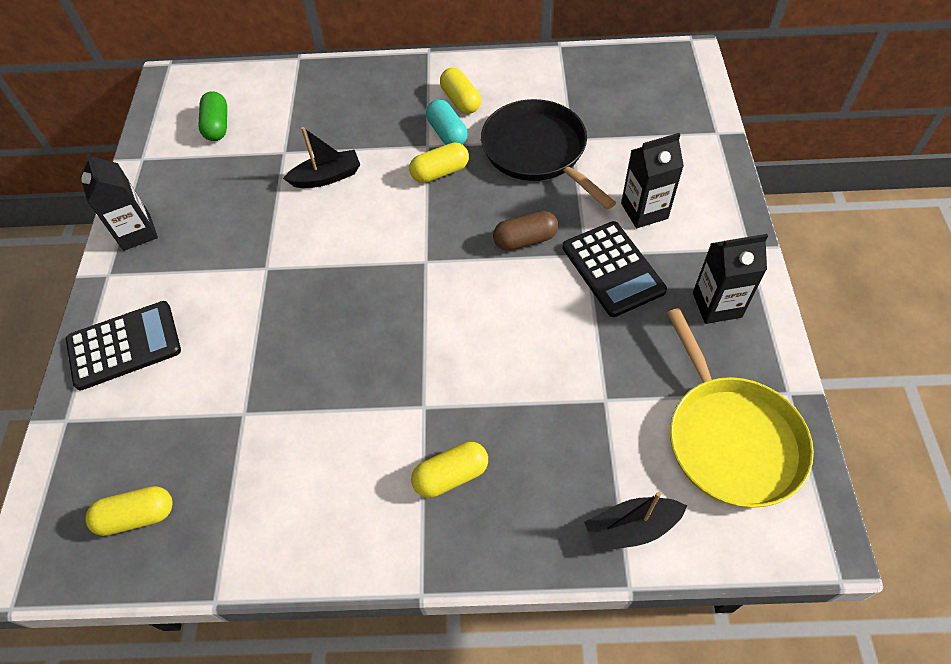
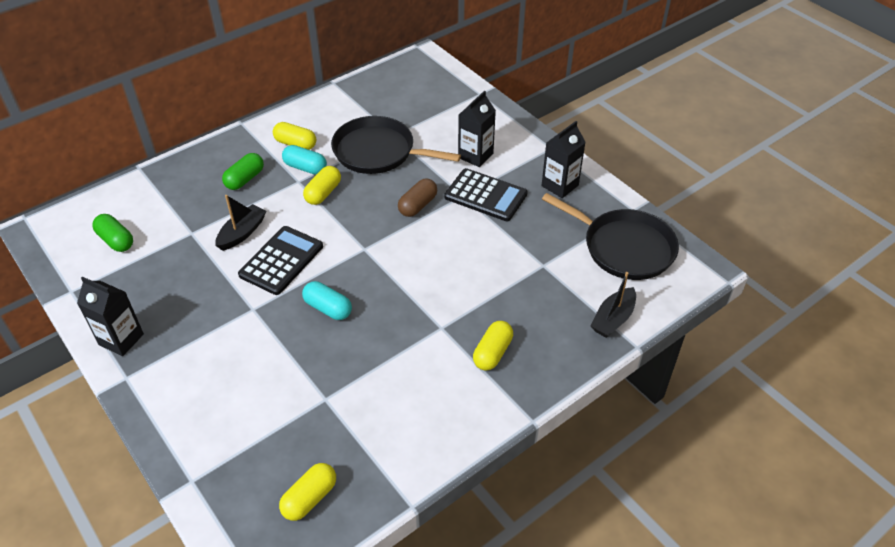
camera: 40 degrees left, 10 degrees down
black calculator [66,301,181,391] -> black calculator moved to [238,226,323,295]
yellow pan [667,308,814,508] -> black pan [542,193,679,280]
none -> green capsule [222,153,264,190]
none -> turquoise capsule [302,281,352,320]

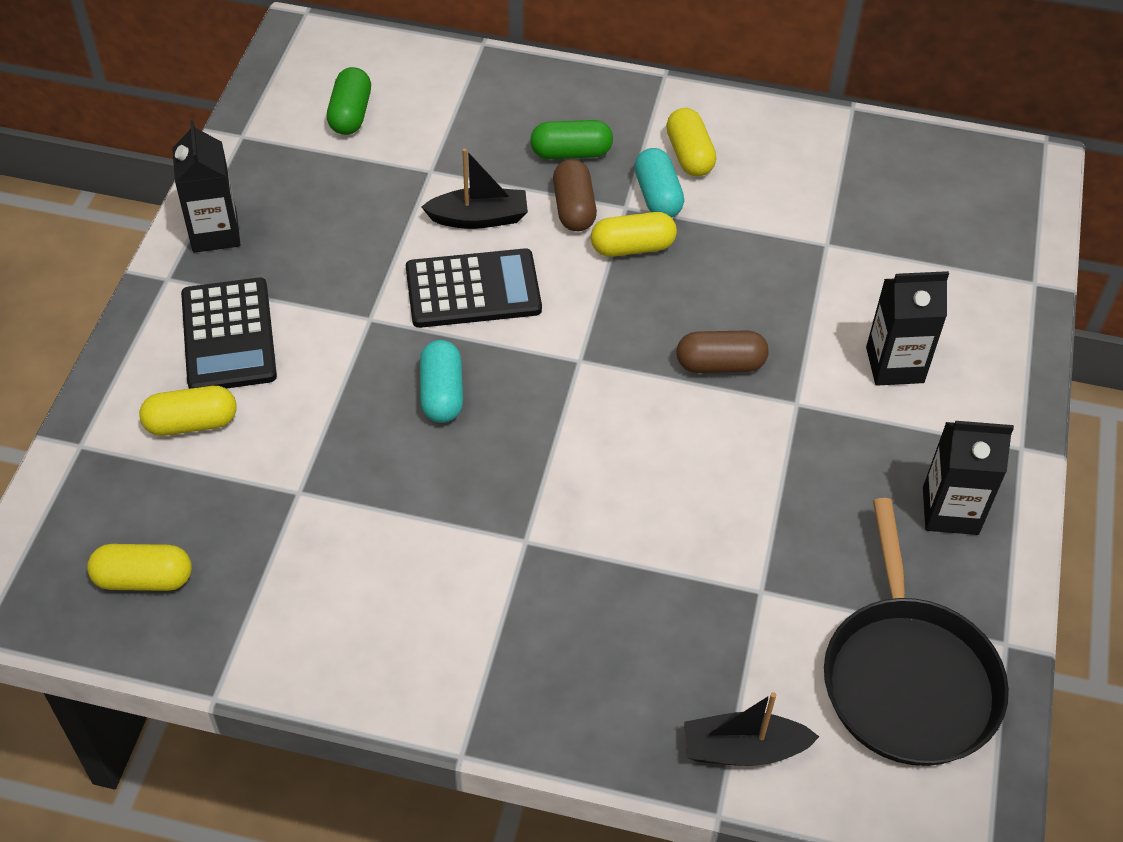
camera: 50 degrees right, 5 degrees up
black pan [331,116,461,174] -> none
black calculator [444,168,528,221] -> black calculator moved to [181,277,277,389]
yellow capsule [473,321,513,370] -> yellow capsule moved to [139,386,237,436]
none -> brown capsule [553,159,597,231]

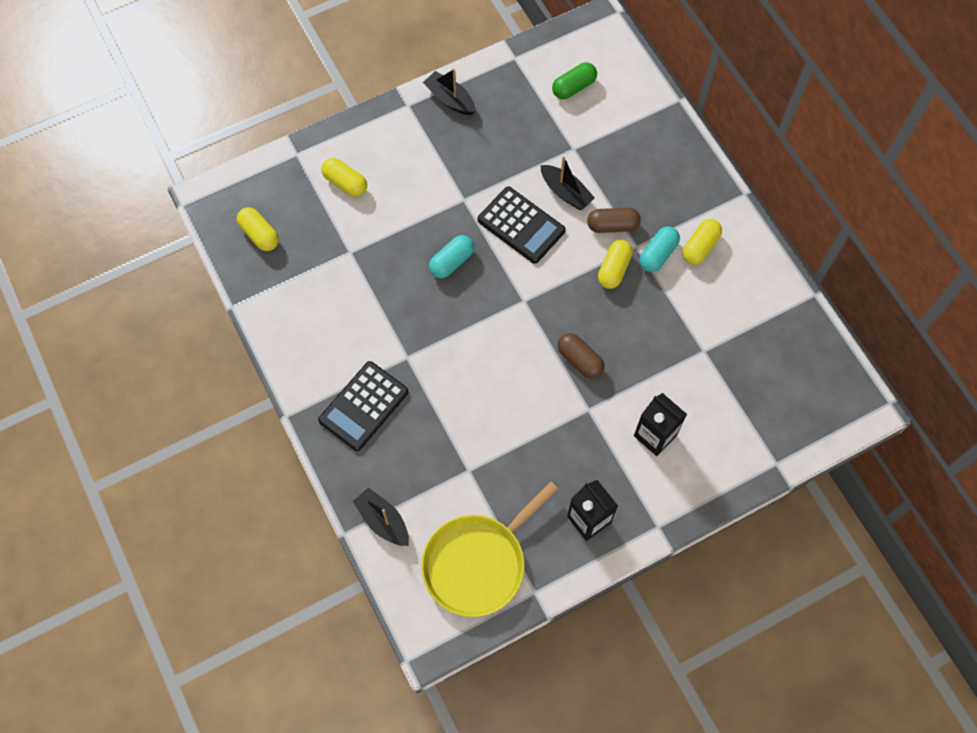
camera: 50 degrees right, 15 degrees up
black carton [172,120,240,253] -> black boat [423,69,476,115]
black calculator [181,277,277,389] -> black calculator moved to [318,361,408,451]
green capsule [530,120,613,159] -> none
brown capsule [553,159,597,231] -> brown capsule turned 45 degrees clockwise [587,208,641,233]
yellow capsule [591,212,677,257] -> yellow capsule turned 75 degrees clockwise [598,240,633,289]
black pan [824,498,1009,766] -> yellow pan [421,481,558,617]

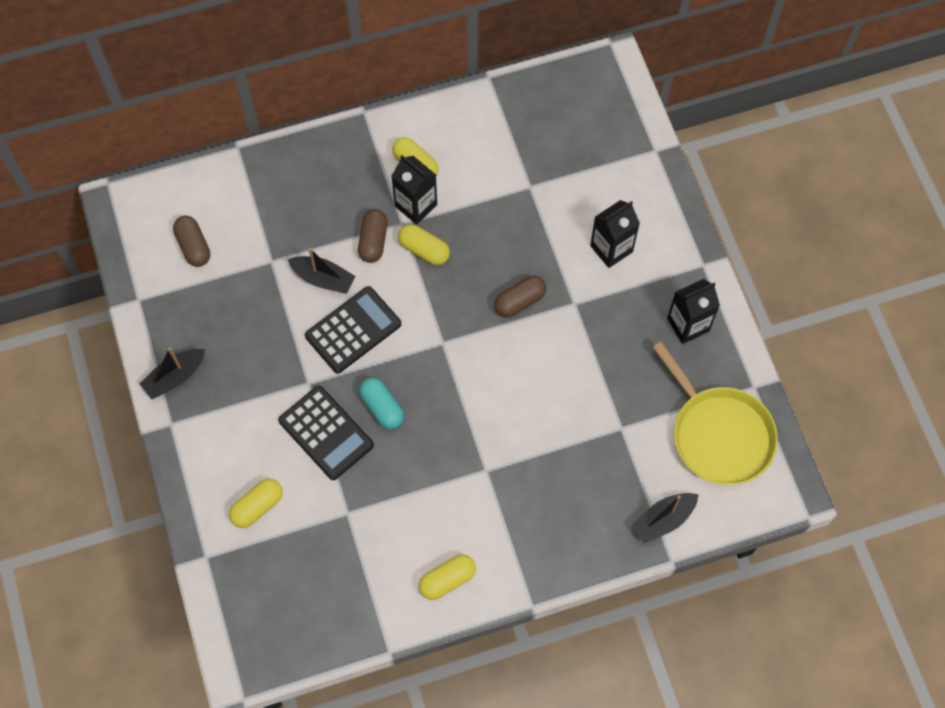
camera: 80 degrees left, 0 degrees up
yellow capsule [237,207,279,251] -> yellow capsule moved to [418,554,476,600]
black calculator [318,361,408,451] -> black calculator moved to [278,386,374,480]
black boat [541,156,595,210] -> black boat turned 60 degrees clockwise [287,248,356,294]
green capsule [552,62,597,99] -> brown capsule [173,216,210,267]
turquoise capsule [639,226,680,272] -> black carton [391,155,437,225]

